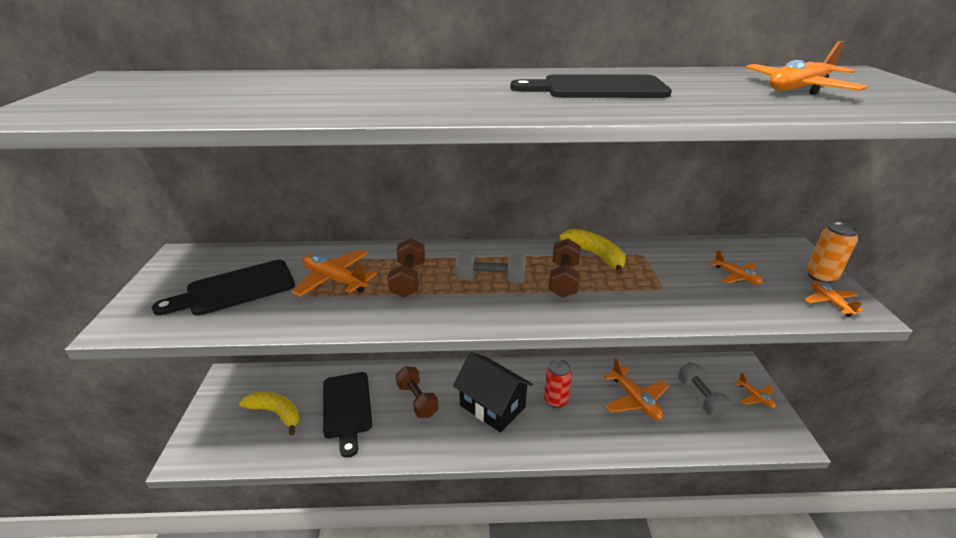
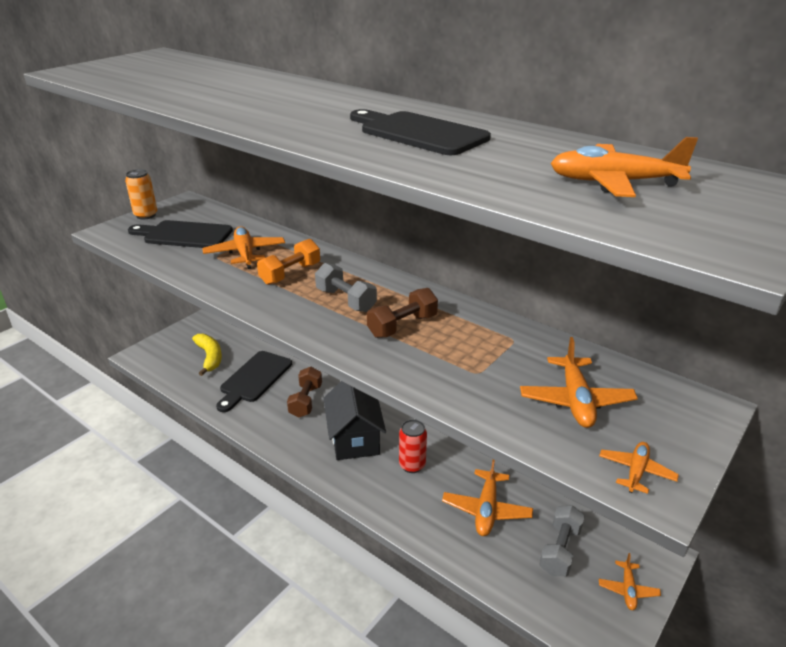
camera: 40 degrees right, 0 degrees up
brown dumbbell [388,238,425,298] -> orange dumbbell [257,239,320,285]
yellow banana [560,229,625,275] -> none
orange plane [711,250,763,284] -> orange plane [520,337,638,428], size x1.70
orange can [806,222,859,284] -> orange can moved to [125,169,157,220]

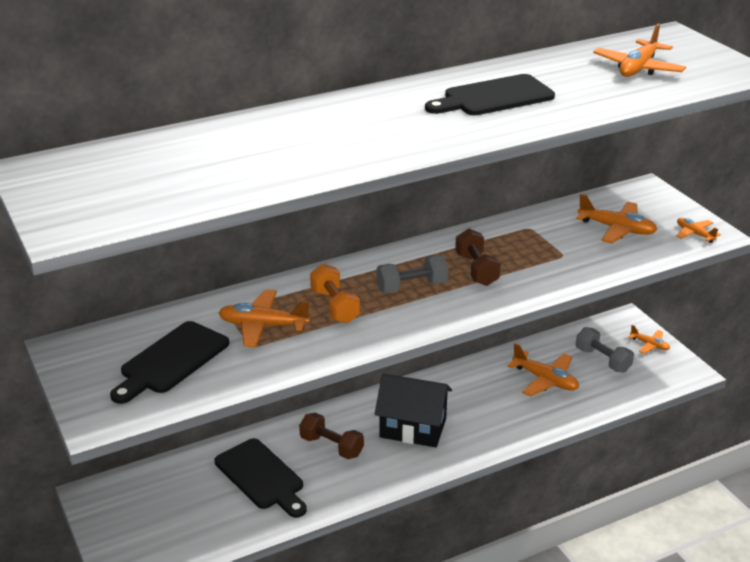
camera: 65 degrees left, 0 degrees up
orange can [125,169,157,220] -> none
yellow banana [192,334,222,376] -> none
red can [399,419,427,473] -> none

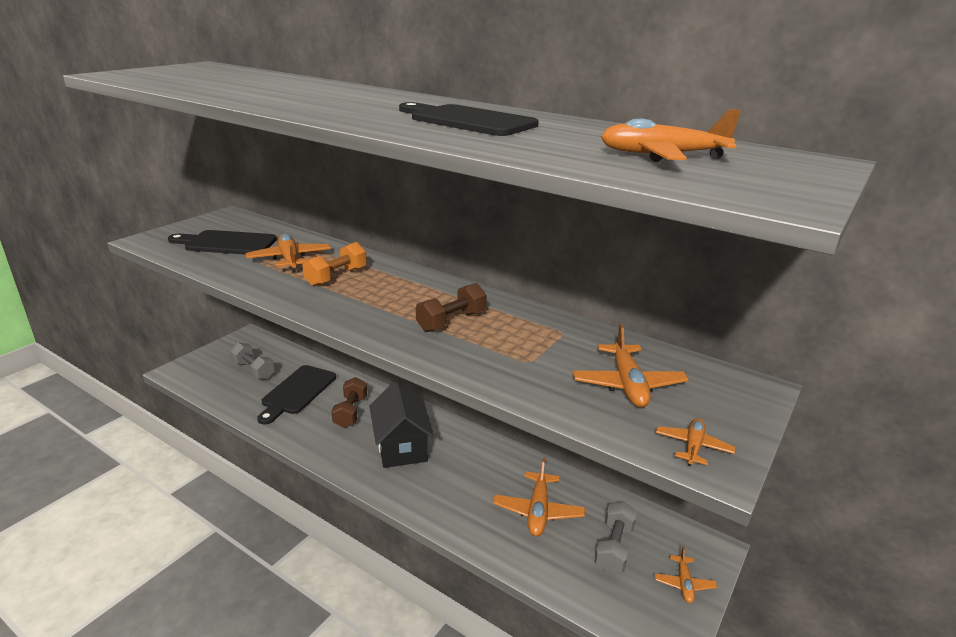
camera: 60 degrees right, 5 degrees down
grey dumbbell [376,255,449,293] -> grey dumbbell moved to [230,342,275,380]

